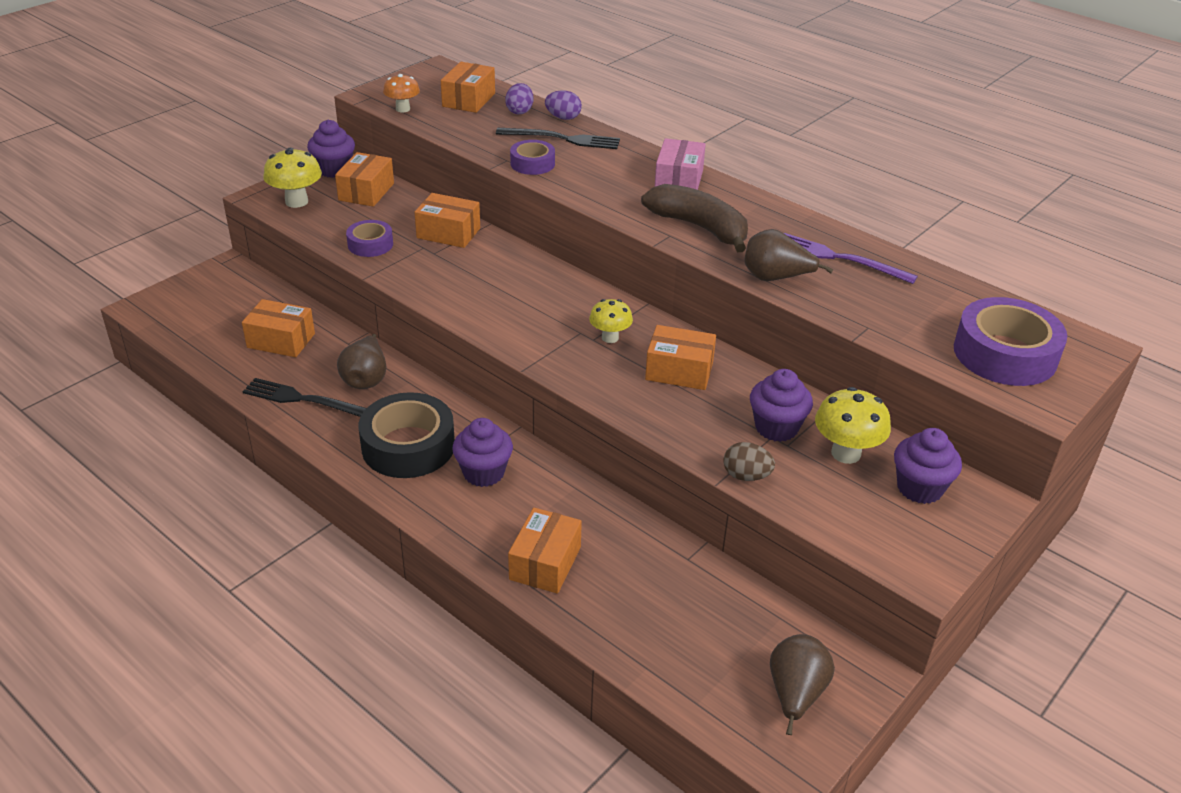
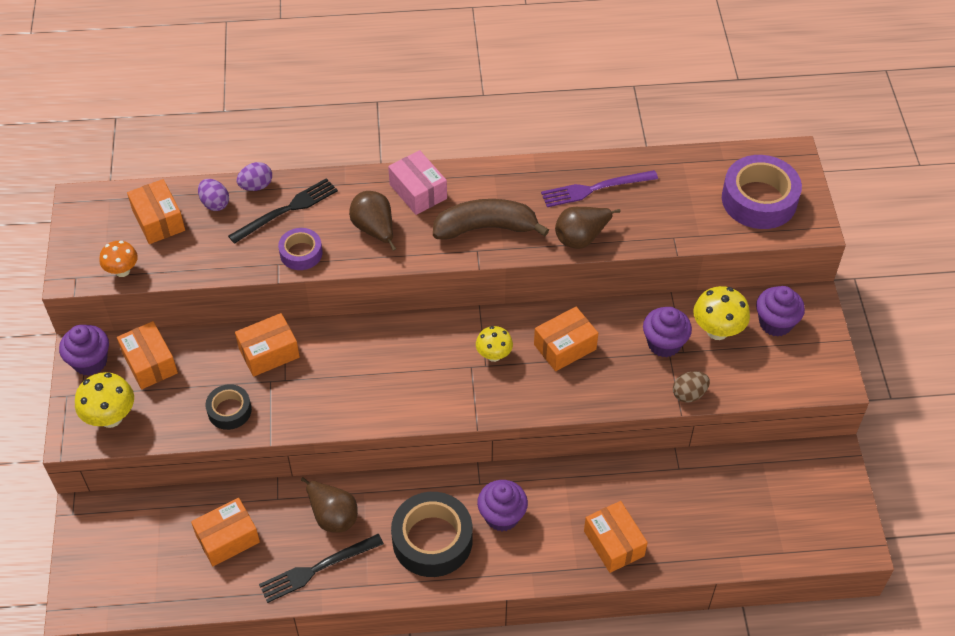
camera: 45 degrees left, 15 degrees up
purple tape [346,220,393,257] -> black tape [205,384,252,430]
brown pear [770,634,835,735] -> brown pear moved to [349,191,396,251]

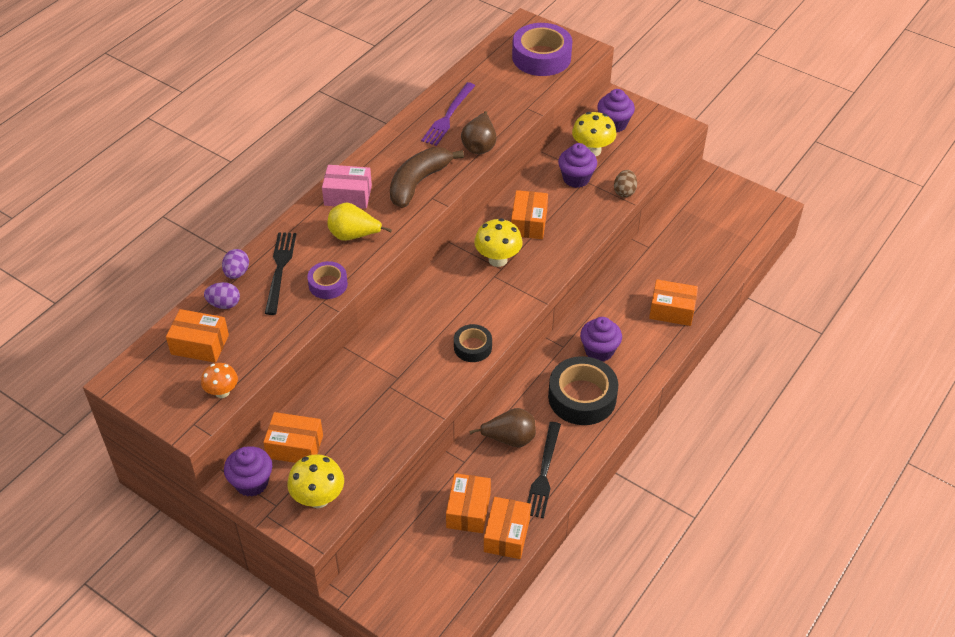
camera: 50 degrees left, 5 degrees down
black tape [205,384,252,430] -> black tape moved to [454,324,492,362]
orange box [235,313,300,377] -> orange box moved to [484,497,531,559]
brown pear [349,191,396,251] -> yellow pear [327,202,392,241]
yellow mushroom [476,326,513,362] -> yellow mushroom [474,218,523,267], size x1.52

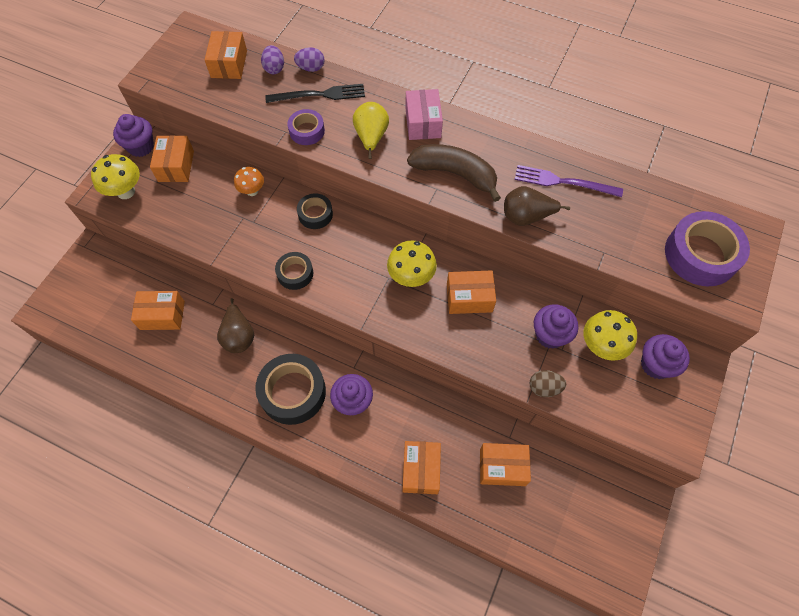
camera: 80 degrees right, 15 degrees up
orange mushroom [201,363,238,398] -> orange mushroom moved to [234,167,264,196]
orange box [484,497,531,559] -> orange box moved to [480,443,531,486]
black fork [527,422,561,518] -> none
none -> black tape [297,193,333,229]

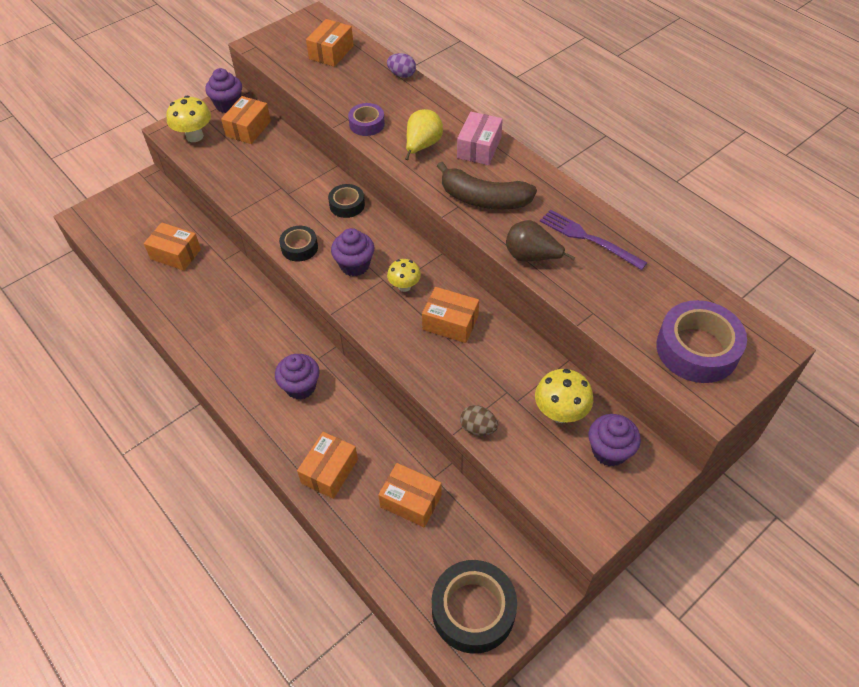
camera: 25 degrees right, 10 degrees down
brown pear [217,298,254,353] -> none
orange mushroom [234,167,264,196] -> none
black tape [255,354,326,425] -> black tape moved to [432,560,517,654]
purple egg [261,45,284,74] -> none
black fork [265,84,365,103] -> none
yellow mushroom [387,241,437,287] -> yellow mushroom [387,259,421,292], size x0.66
brown banana [407,144,501,202] -> brown banana turned 150 degrees clockwise [437,162,537,209]
purple cupcake [534,304,578,349] -> purple cupcake moved to [331,228,374,276]

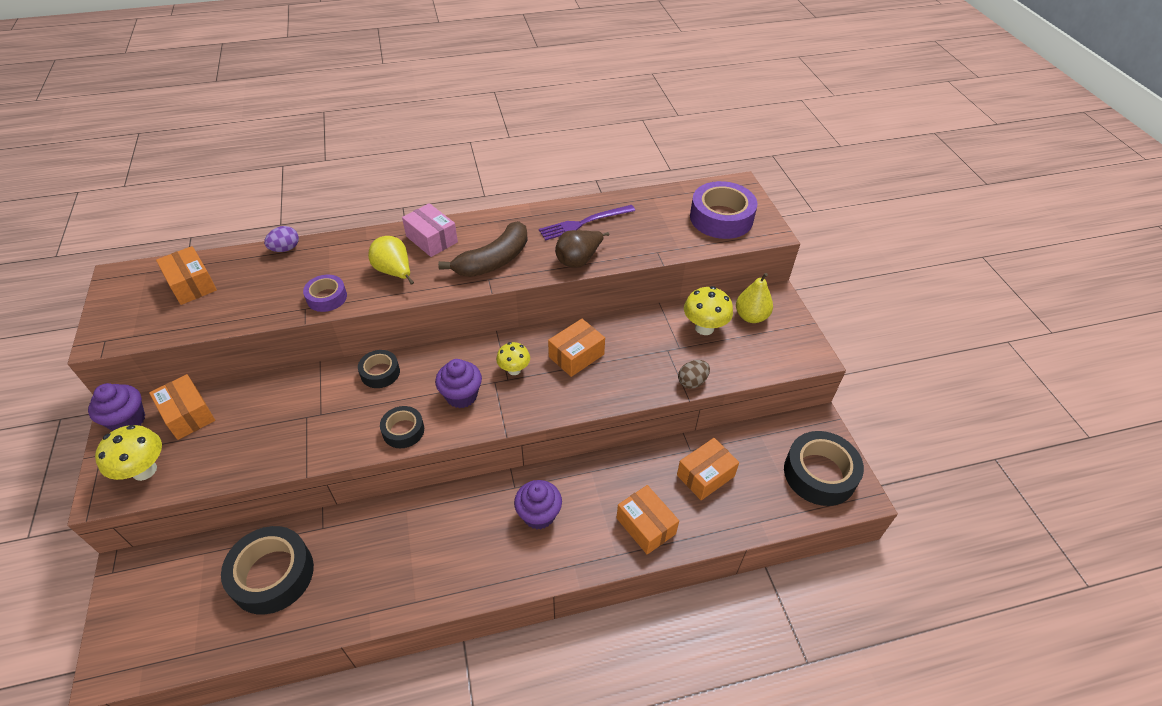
camera: 65 degrees left, 5 degrees down
orange box [144,222,201,271] -> black tape [221,526,314,614]
purple cupcake [588,414,641,467] -> yellow pear [736,273,773,323]

